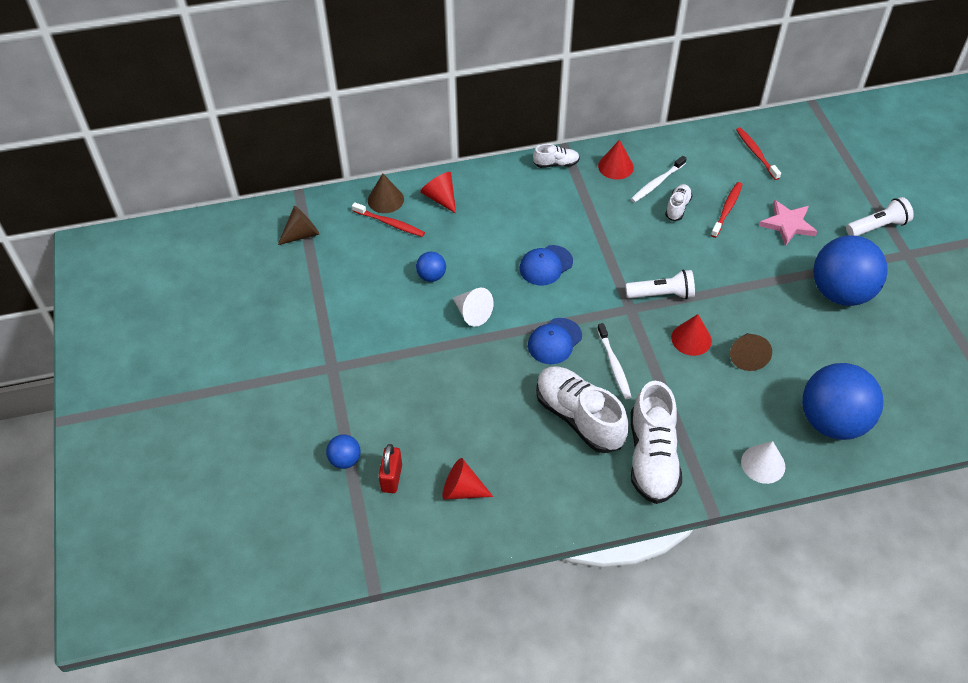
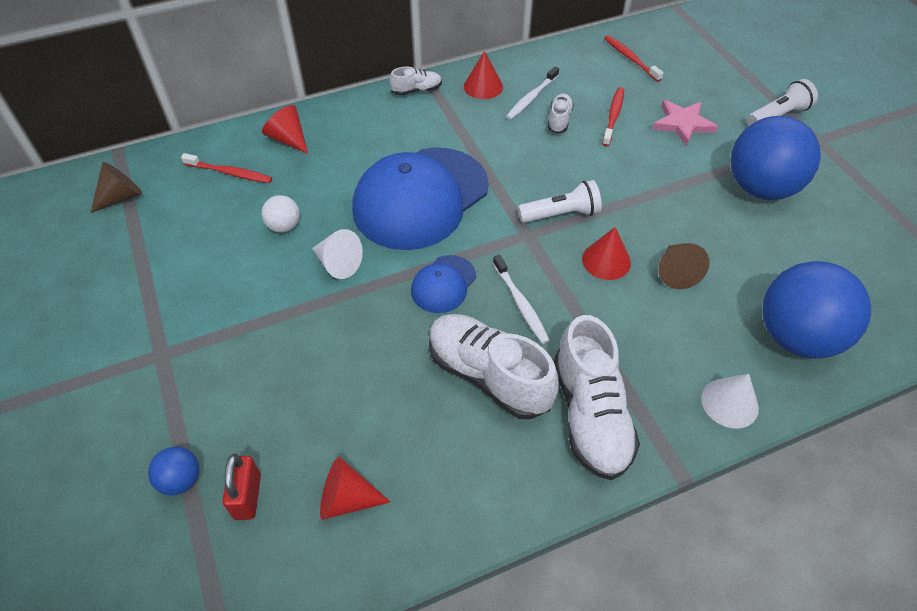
camera: 10 degrees left, 0 degrees up
brown cone [368,173,404,213] -> none
blue ball [416,252,446,282] -> white ball [262,195,300,233]
blue cap [520,245,573,285] -> blue cap [352,147,489,250], size x2.18

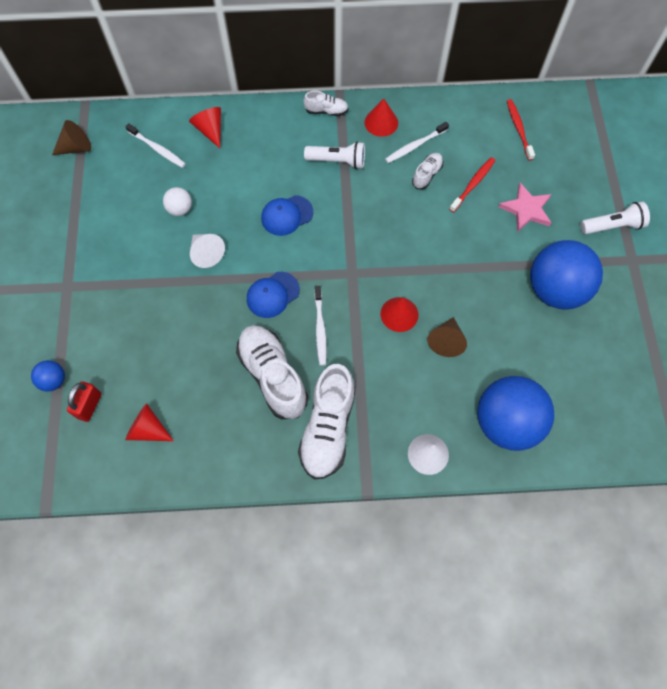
camera: 20 degrees right, 15 degrees up
red toothbrush [181,153,272,183] -> white toothbrush [125,123,186,168]
blue cap [352,147,489,250] -> blue cap [261,195,313,236], size x0.46
white flashlight [518,180,602,223] -> white flashlight moved to [304,141,365,169]

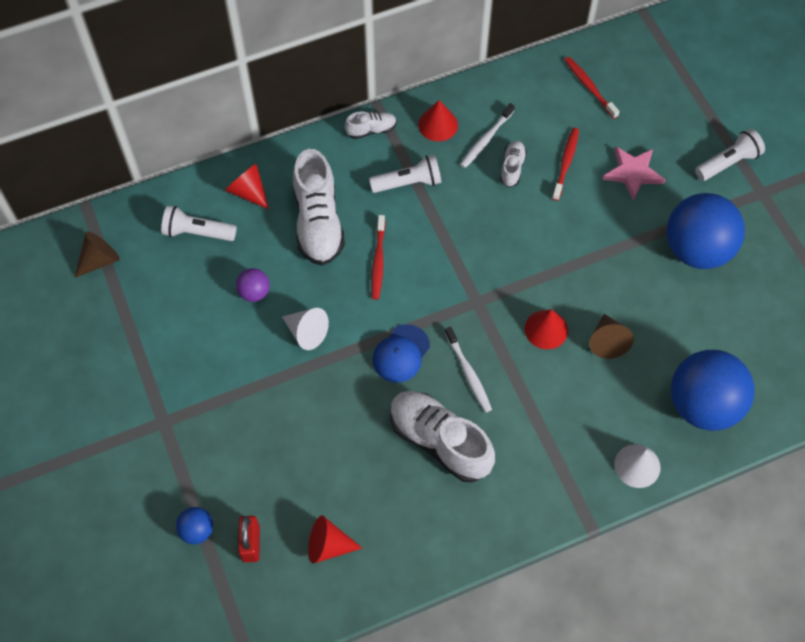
camera: 20 degrees left, 5 degrees down
white toothbrush [125,123,186,168] -> white flashlight [161,206,237,241]
white ball [163,187,192,216] -> purple ball [236,268,270,302]
blue cap [261,195,313,236] -> red toothbrush [371,215,385,299]
white shoe [298,364,356,480] -> white shoe moved to [293,149,345,266]

